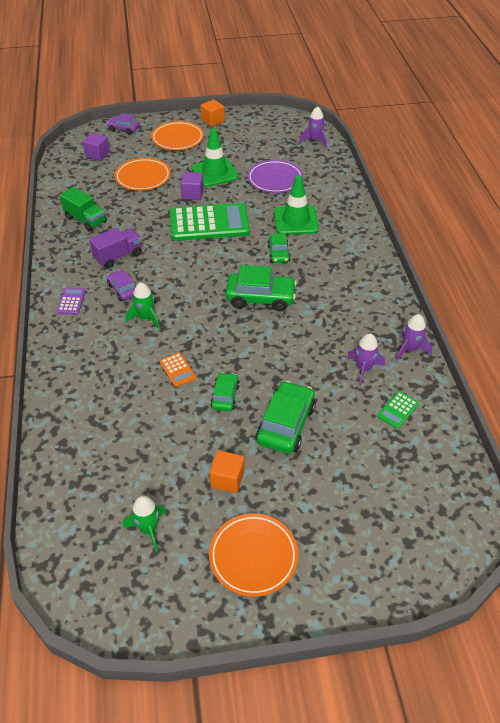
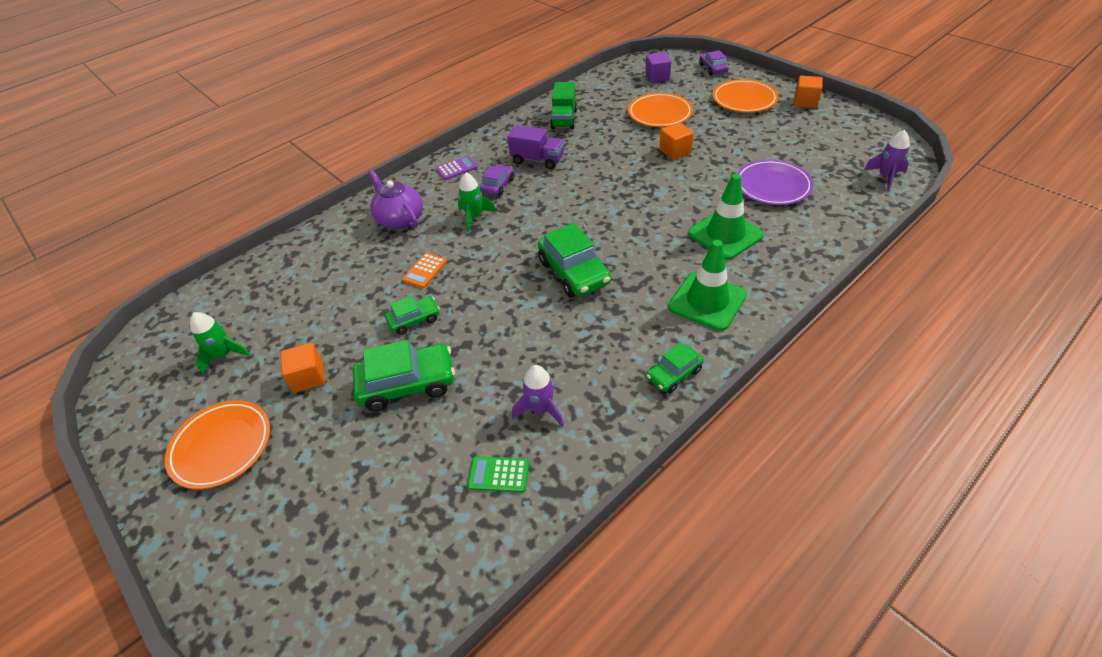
camera: 60 degrees right, 0 degrees up
green calculator [170,203,250,241] -> none
purple cube [181,172,204,200] -> orange cube [659,122,694,160]
green traffic cone [192,128,239,187] -> green traffic cone moved to [668,240,747,331]
green car [267,234,291,263] -> green car moved to [646,342,704,393]
purple rocket [396,314,432,361] -> none
none -> purple teapot [368,170,423,229]

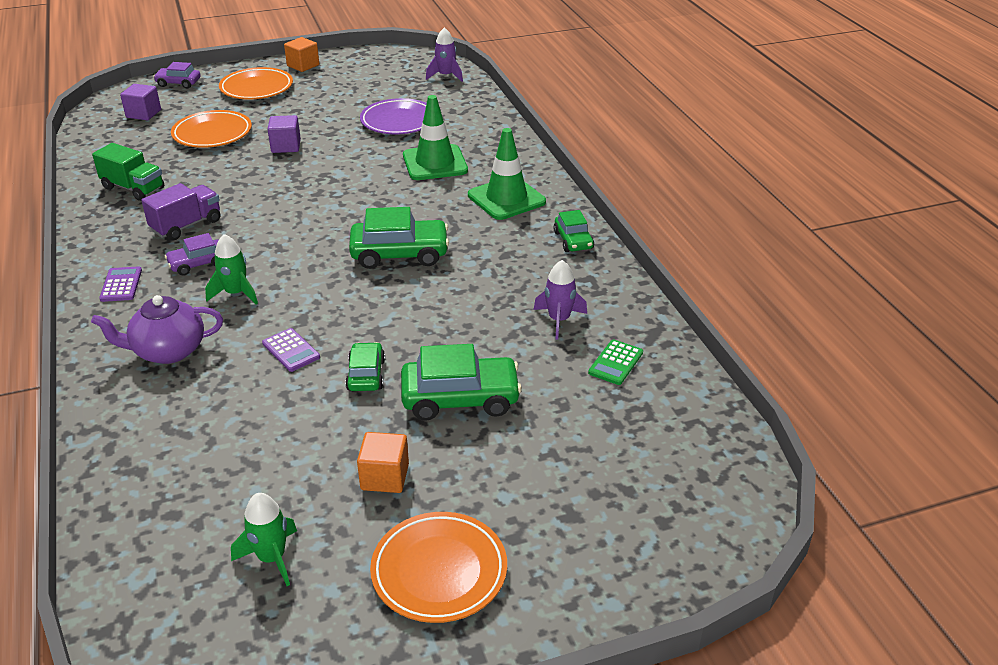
camera: 70 degrees left, 10 degrees down
green car [353,340,455,411] -> green car turned 75 degrees clockwise [401,344,522,421]
orange calculator [402,253,447,289] -> purple calculator [262,328,320,372]
purple car [479,165,514,196] -> purple car turned 75 degrees counterclockwise [165,233,219,276]
orange cube [659,122,694,160] -> purple cube [267,115,301,153]

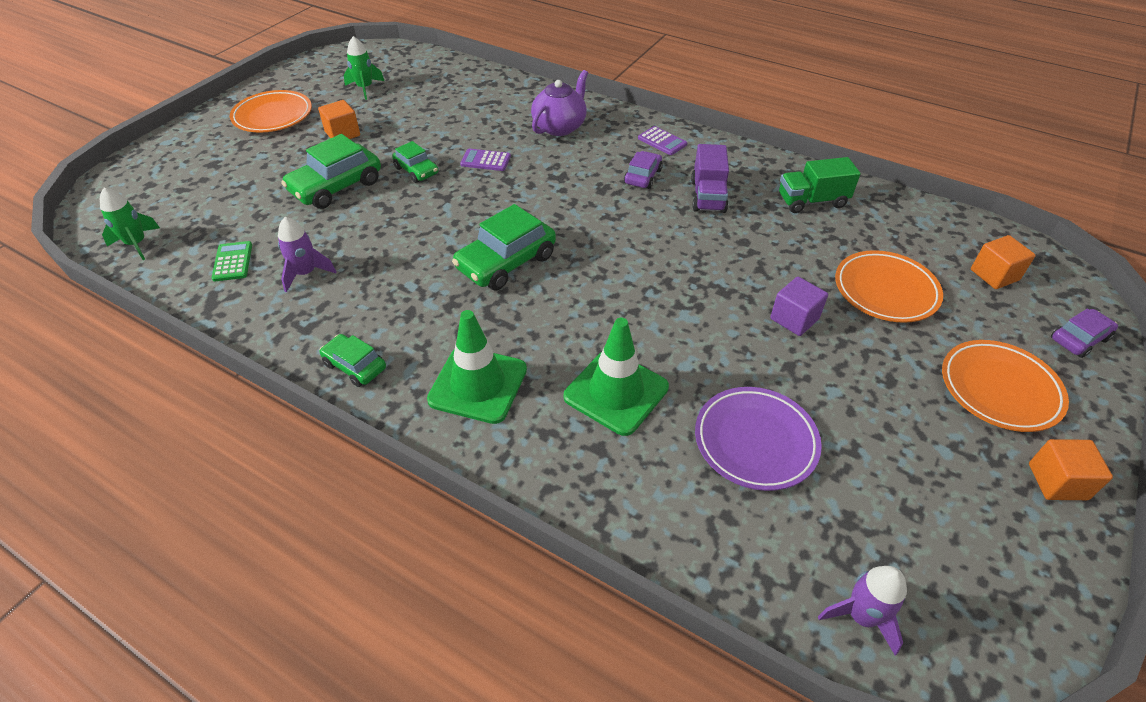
camera: 140 degrees right, 10 degrees up
purple cube [120,84,161,120] -> orange cube [971,235,1036,289]
green rocket [205,234,258,305] -> green rocket moved to [100,188,160,260]

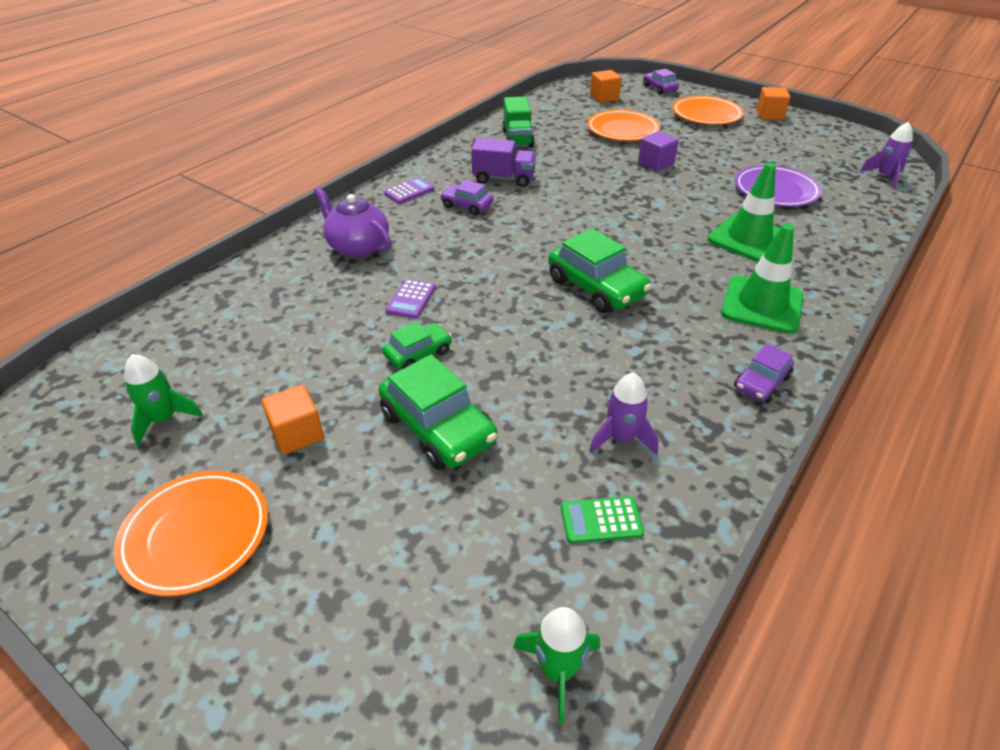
camera: 85 degrees left, 5 degrees down
green car [320,334,386,387] -> purple car [734,343,794,403]

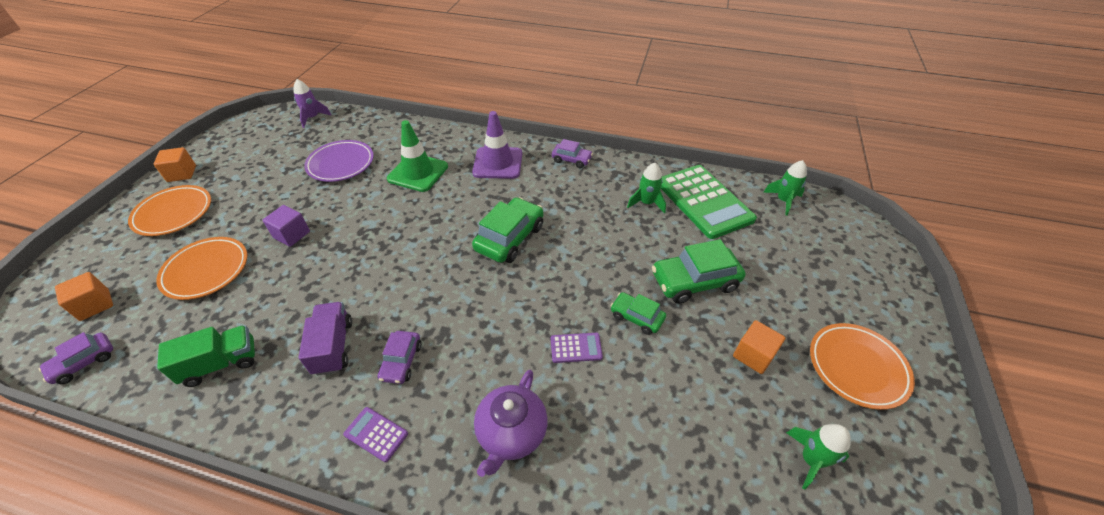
camera: 110 degrees left, 5 degrees up
green car [378,355,497,470] -> green car turned 135 degrees counterclockwise [652,239,746,304]
green calculator [561,496,644,543] -> green calculator [661,165,757,239], size x2.40
purple rocket [589,373,659,455] -> green rocket [627,163,666,214]
purple car [643,69,679,95] -> purple car moved to [39,332,113,384]
green traffic cone [721,224,803,334] -> purple traffic cone [472,111,522,179]

